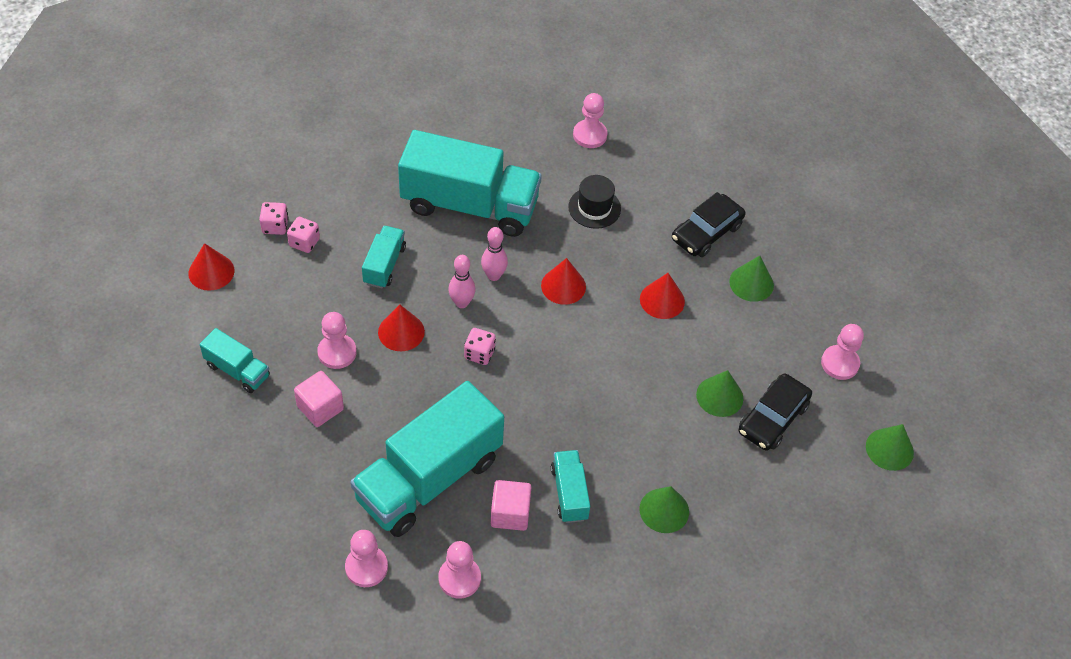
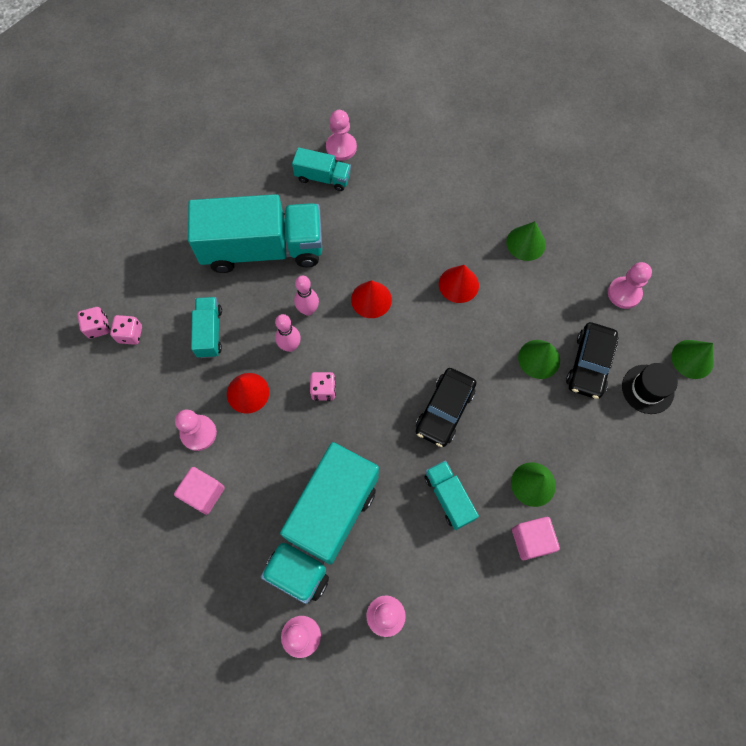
camera: 15 degrees left, 15 degrees up
red cone [188,243,235,291] -> none
turquoise truck [200,328,270,393] -> turquoise truck moved to [292,147,351,191]
pink cube [491,480,532,531] -> pink cube moved to [512,517,560,560]
black hat [568,175,621,229] -> black hat moved to [622,363,678,414]
black car [672,192,746,257] -> black car moved to [416,368,477,447]

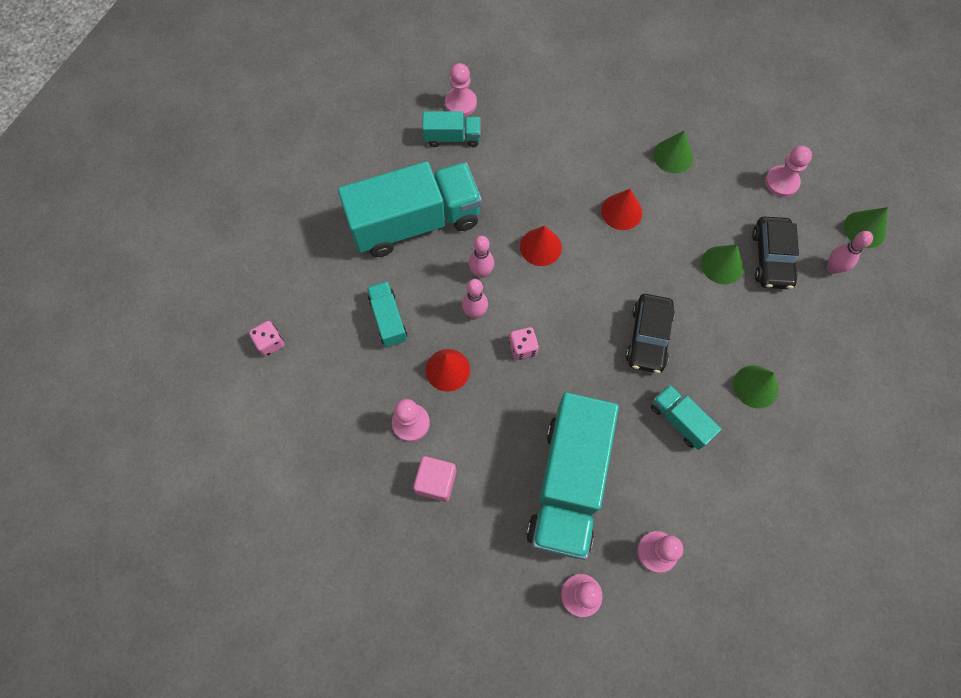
camera: 15 degrees left, 0 degrees up
pink dice [110,315,142,345] -> none
pink cube [512,517,560,560] -> none
black hat [622,363,678,414] -> pink bowling pin [827,231,873,274]

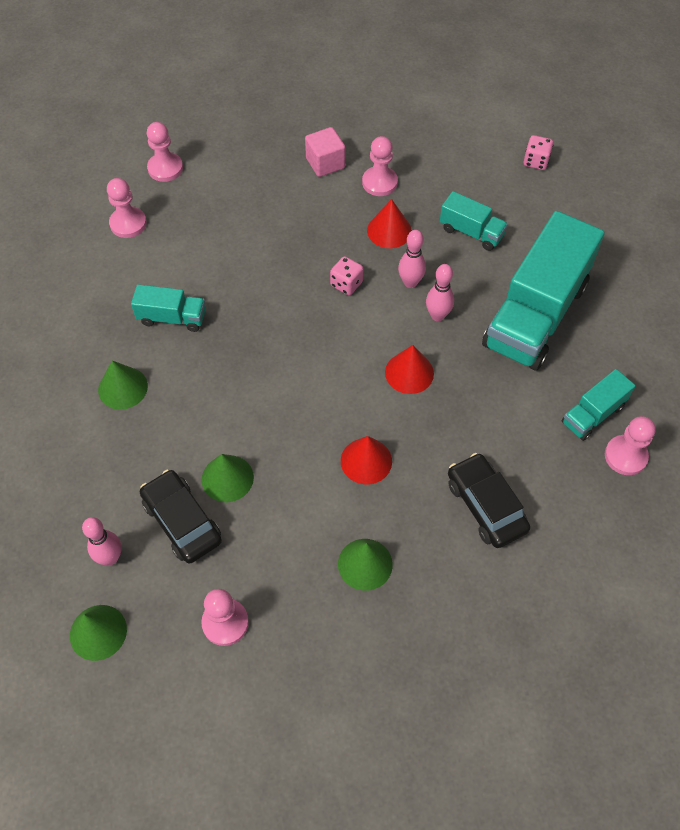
camera: 140 degrees right, 10 degrees down
turquoise truck [526,392,619,560] -> none
black car [626,294,675,373] -> black car moved to [448,453,530,548]

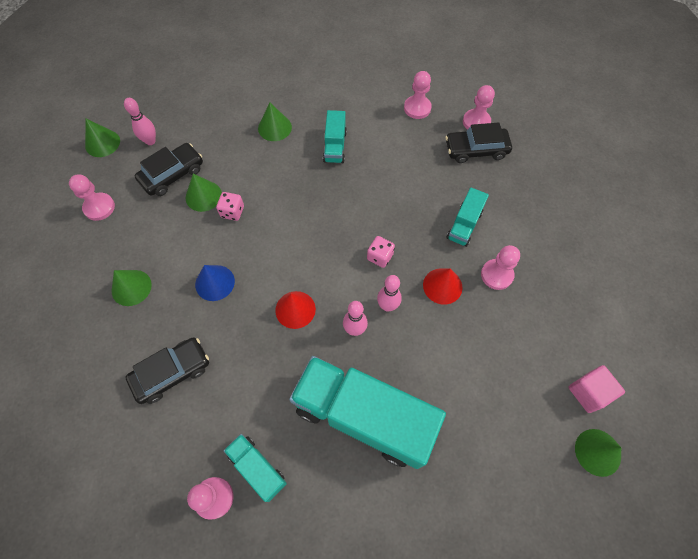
camera: 85 degrees right, 5 degrees up
pink cube [305,127,345,177] -> pink cube moved to [569,365,625,413]
red cone [341,436,392,484] -> blue cone [195,265,235,301]
turquoise truck [440,191,508,251] -> turquoise truck moved to [446,187,489,247]
pink dice [523,135,553,170] -> pink dice moved to [216,192,244,221]
none -> black car [445,122,512,163]
none -> green cone [575,429,621,477]

